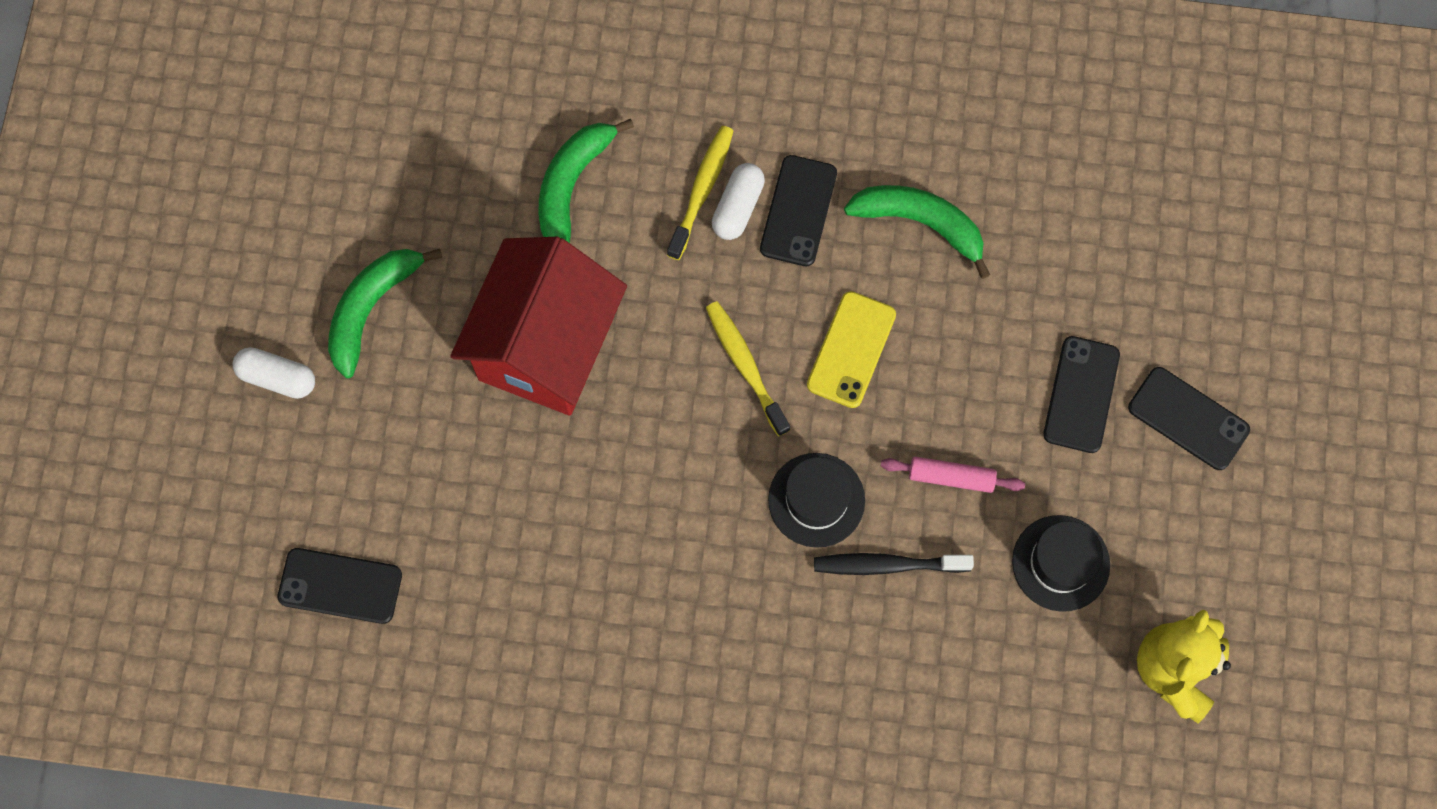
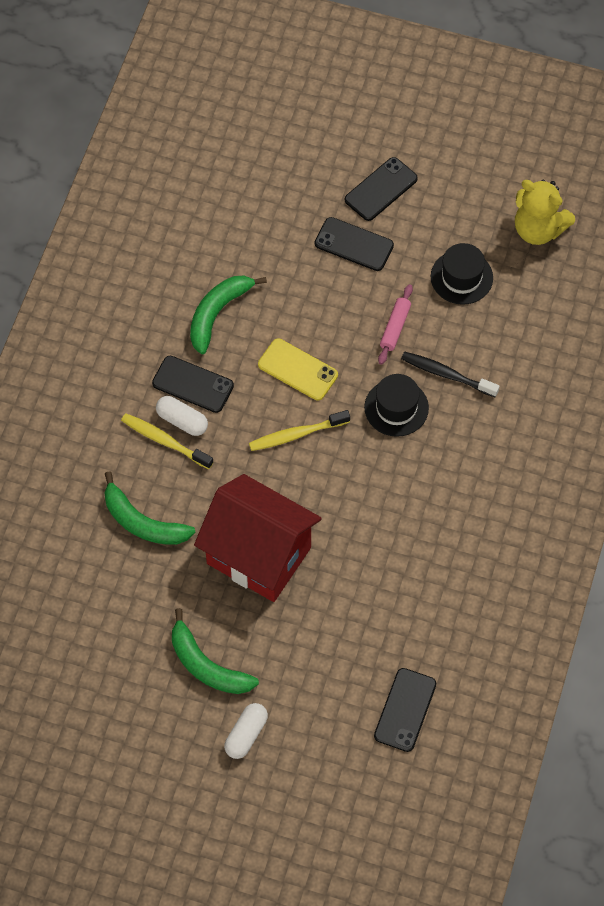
camera: 80 degrees left, 10 degrees down
black toothbrush [814,553,974,575] -> black toothbrush turned 105 degrees clockwise [401,351,500,397]

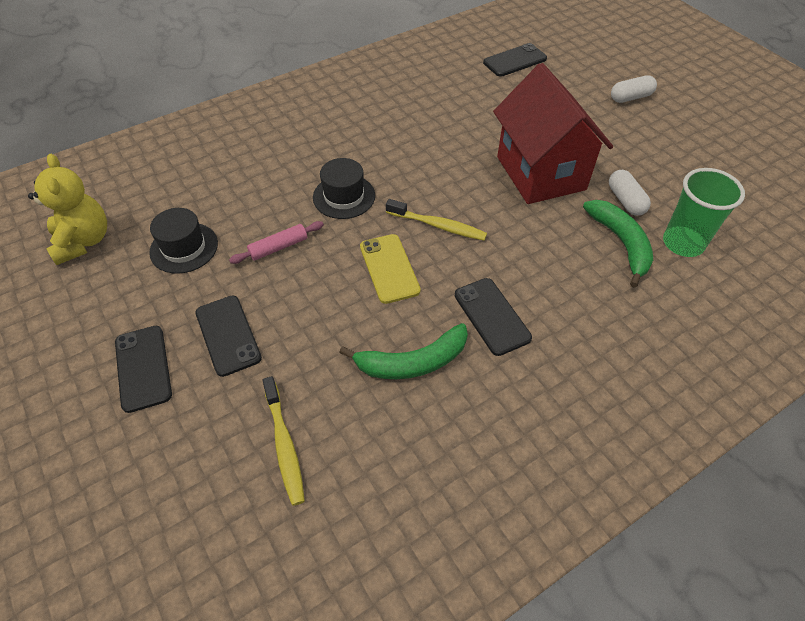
camera: 140 degrees left, 10 degrees down
yellow toothbrush [121,413,213,469] -> yellow toothbrush moved to [262,376,305,506]
white capsule [156,396,208,436] -> white capsule moved to [609,170,651,216]
green banana [172,608,259,694] -> none
black phone [345,157,418,221] -> black phone turned 75 degrees clockwise [115,326,172,413]
black toothbrush [401,351,500,397] -> none
none -> green cup [663,168,745,257]

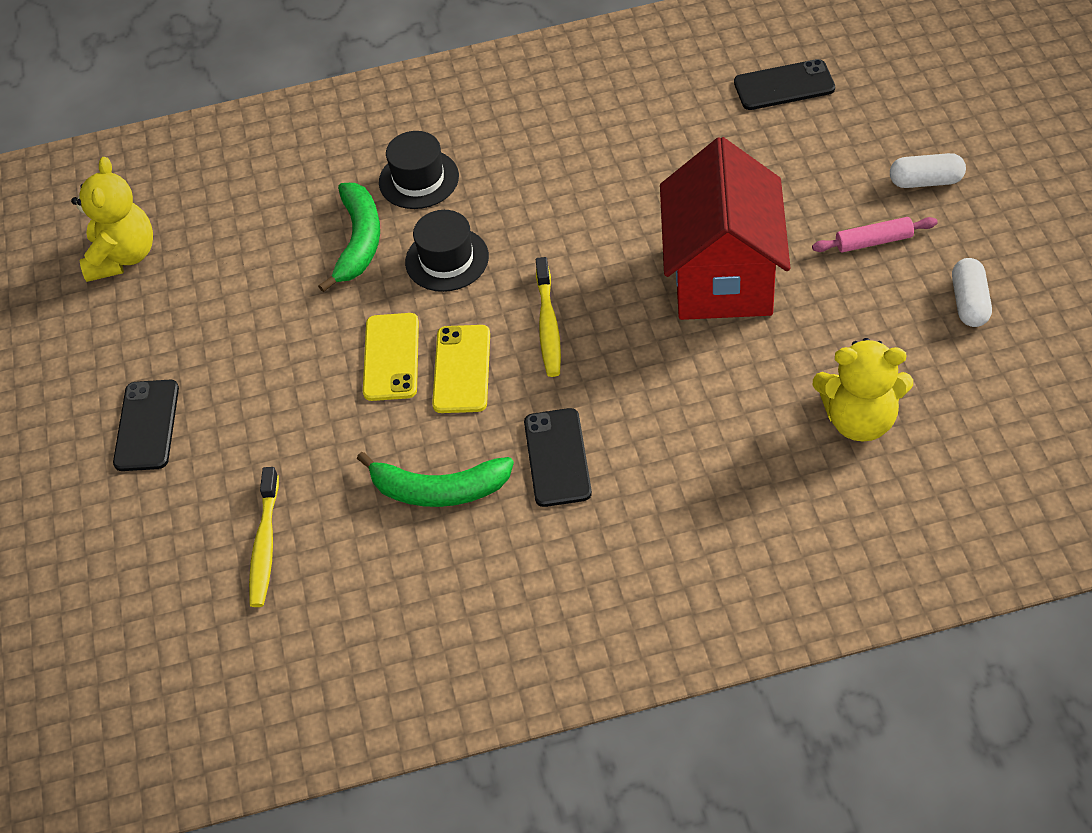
camera: 25 degrees right, 0 degrees up
black hat [149,208,218,274] -> black hat moved to [379,131,459,209]
black phone [195,296,262,377] -> none
pink rolling pin [229,221,324,264] -> pink rolling pin moved to [812,217,938,252]
yellow toothbrush [386,199,487,241] -> yellow toothbrush turned 45 degrees clockwise [536,257,561,377]
green banana [583,200,653,288] -> green banana moved to [318,183,380,292]
white capsule [609,170,651,216] -> white capsule moved to [952,258,992,327]
green cup [663,168,745,257] -> yellow teddy bear [813,338,913,442]
none -> yellow phone [363,313,419,401]

